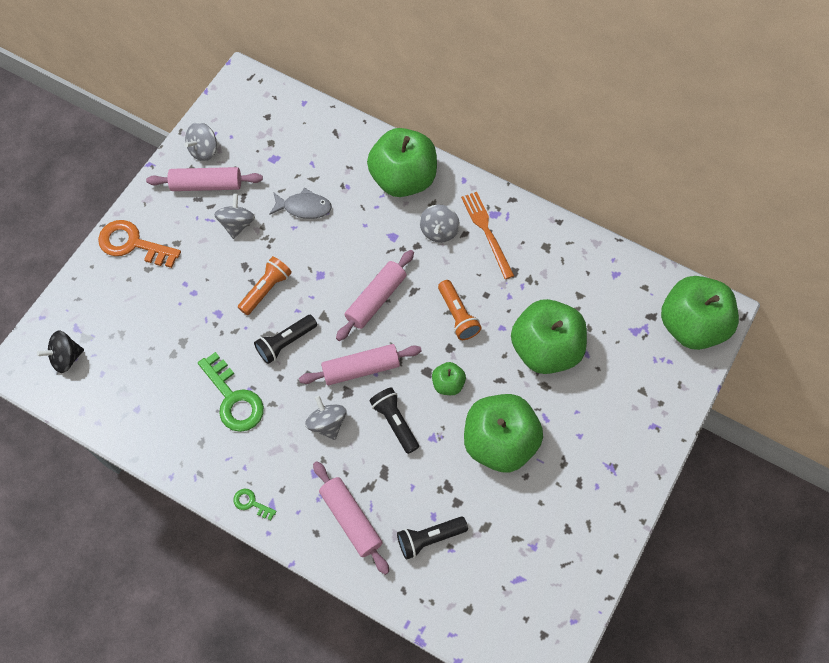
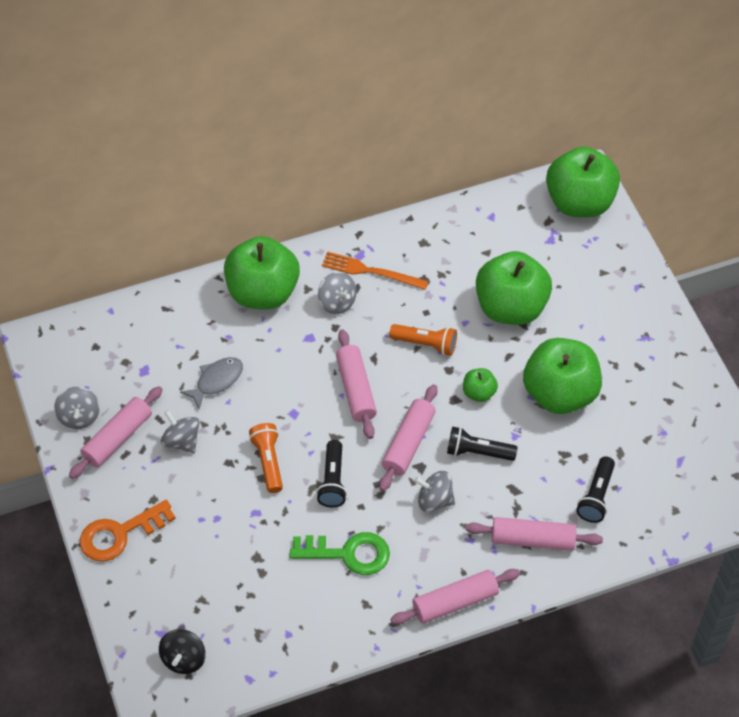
camera: 50 degrees left, 10 degrees down
green key [233,489,277,520] -> pink rolling pin [390,569,520,625]

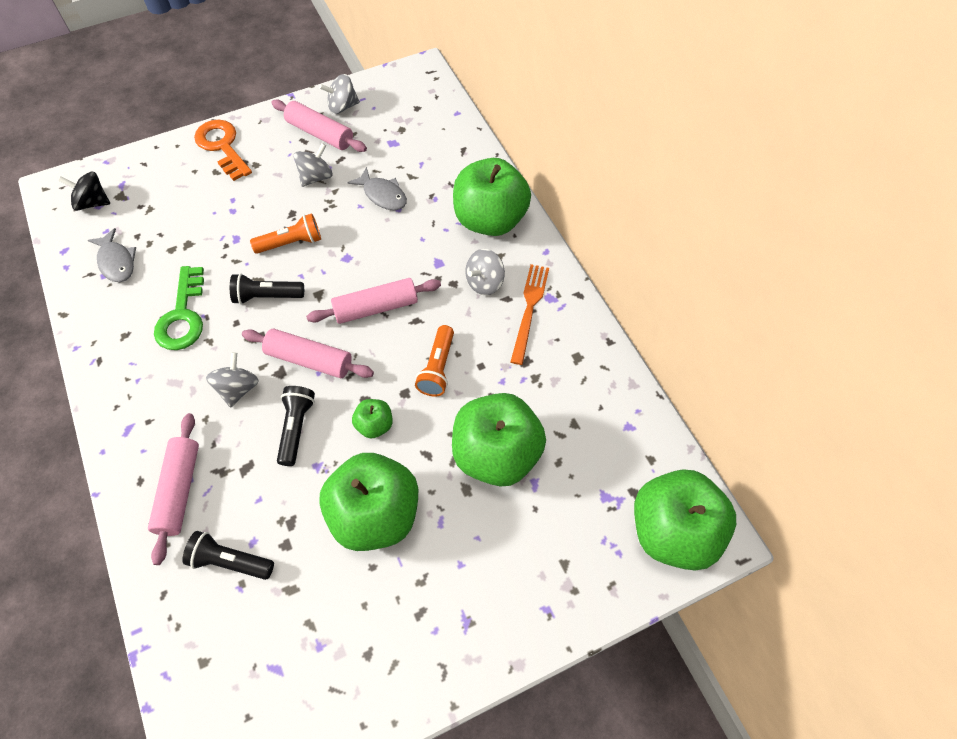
camera: 85 degrees right, 5 degrees up
pink rolling pin [390,569,520,625] -> none
none -> grey fish [88,228,136,282]

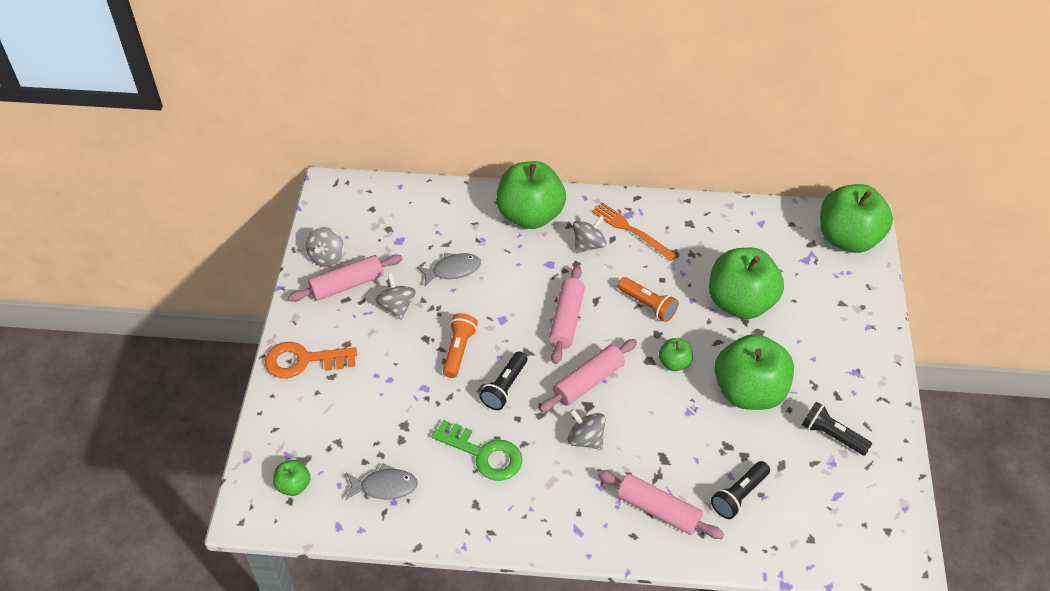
camera: 60 degrees left, 10 degrees down
black spinning top [59,172,110,211] -> green apple [273,460,311,496]
black flashlight [277,386,315,466] -> black flashlight moved to [802,402,872,456]
grey spinning top [465,249,505,295] -> grey spinning top turned 120 degrees counterclockwise [573,215,607,253]

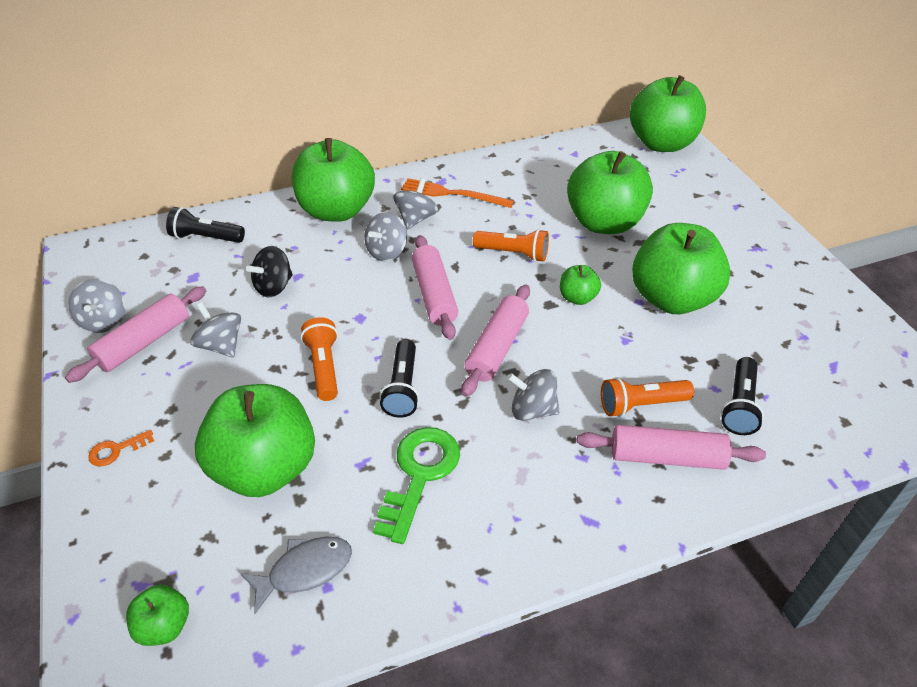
camera: 25 degrees left, 5 degrees down
orange key [265,342,357,378] -> orange key [88,430,154,466], size x0.48
grey fish [417,253,481,287] -> black spinning top [246,246,293,297]
green key [431,420,522,481] -> green key turned 75 degrees counterclockwise [373,427,460,544]
black flashlight [802,402,872,456] -> black flashlight moved to [166,207,245,243]
none -> green apple [195,384,315,497]
none -> grey spinning top [364,212,407,261]
none -> orange flashlight [601,377,694,417]

